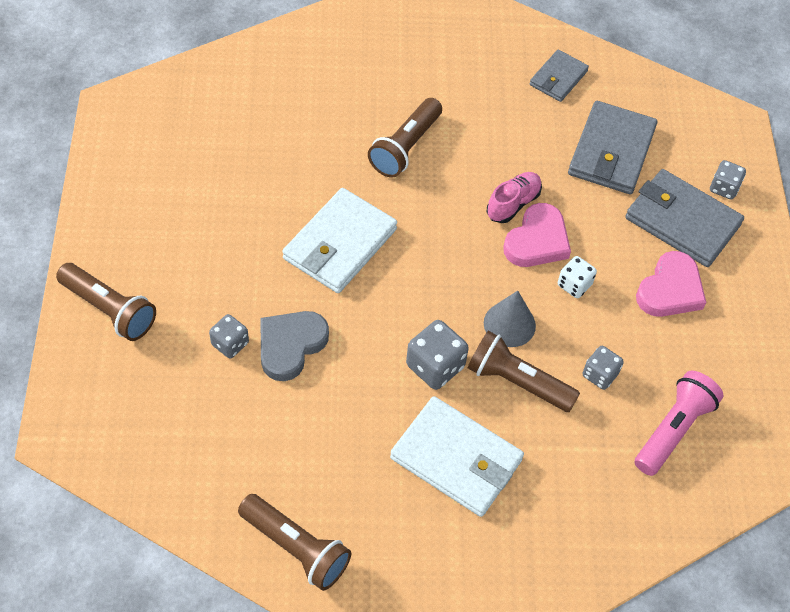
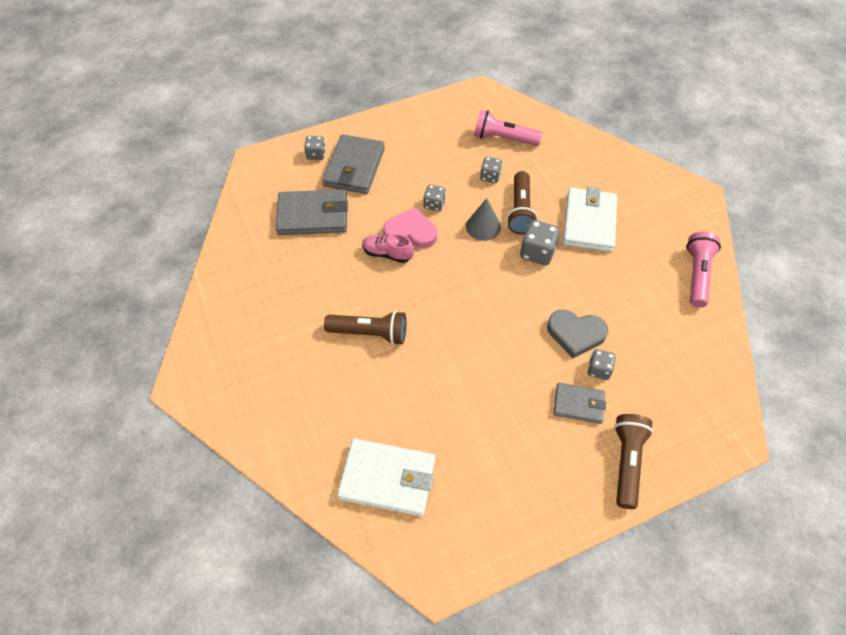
camera: 110 degrees left, 0 degrees up
brown flashlight [238,494,351,591] -> pink flashlight [686,232,721,308]
white wallet [282,188,397,293] -> white wallet moved to [337,439,435,517]
grey wallet [530,49,589,102] -> grey wallet moved to [553,383,606,424]
white dice [558,256,597,298] -> grey dice [424,185,446,212]
pink heart [636,251,706,317] -> none

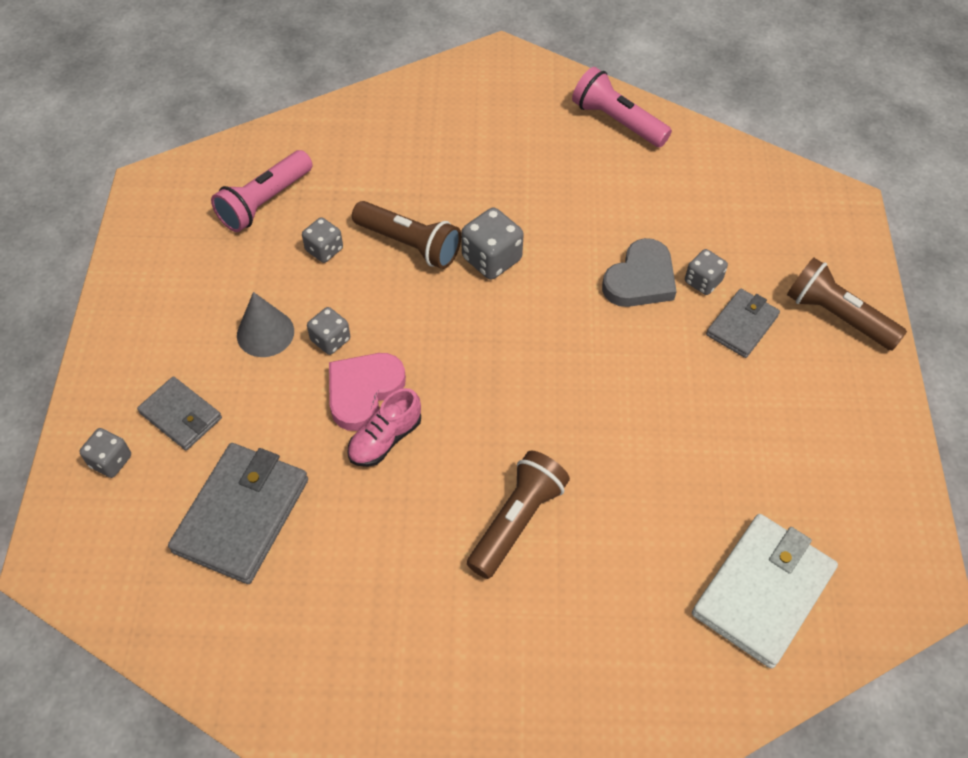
camera: 65 degrees left, 0 degrees up
grey wallet [322,135,385,194] -> grey wallet [137,376,222,450], size x0.59
grey cone [466,198,501,241] -> grey cone moved to [237,292,294,357]
white wallet [563,187,617,252] -> none

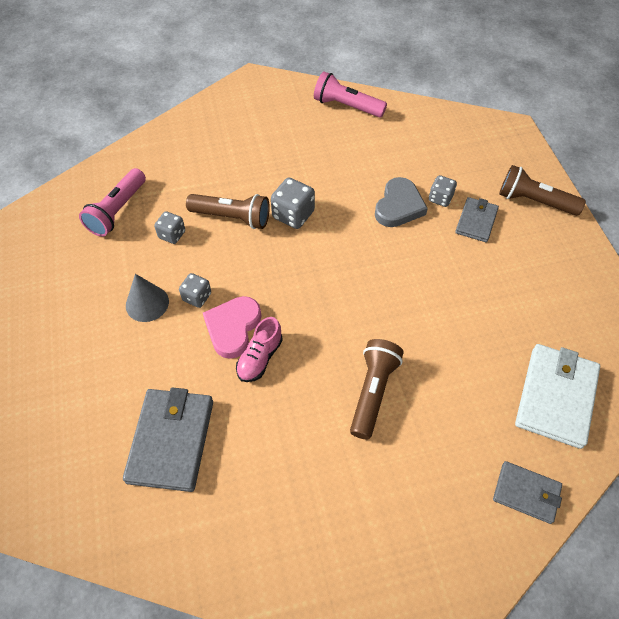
camera: 15 degrees left, 0 degrees up
grey dice [80,428,131,478] -> none
grey wallet [137,376,222,450] -> grey wallet moved to [493,461,562,524]

